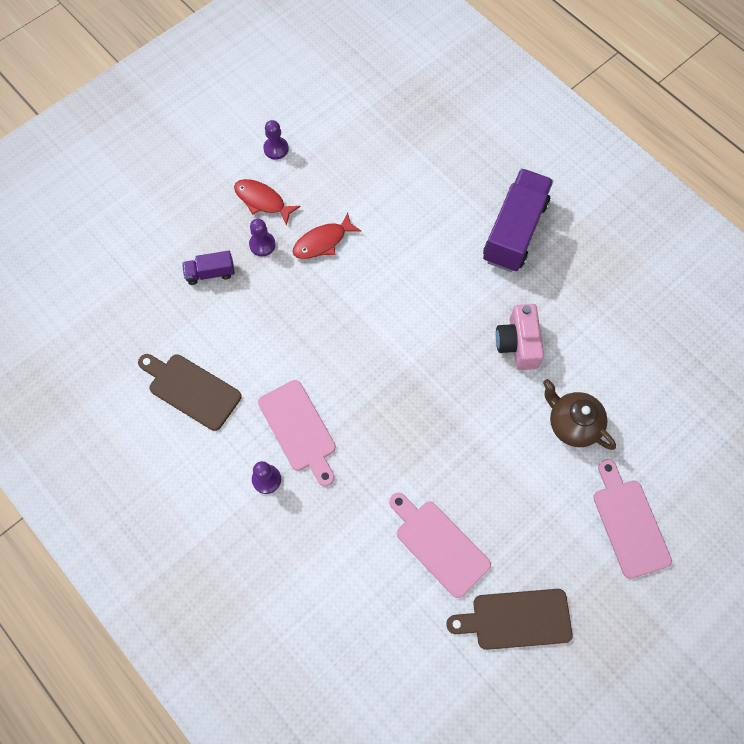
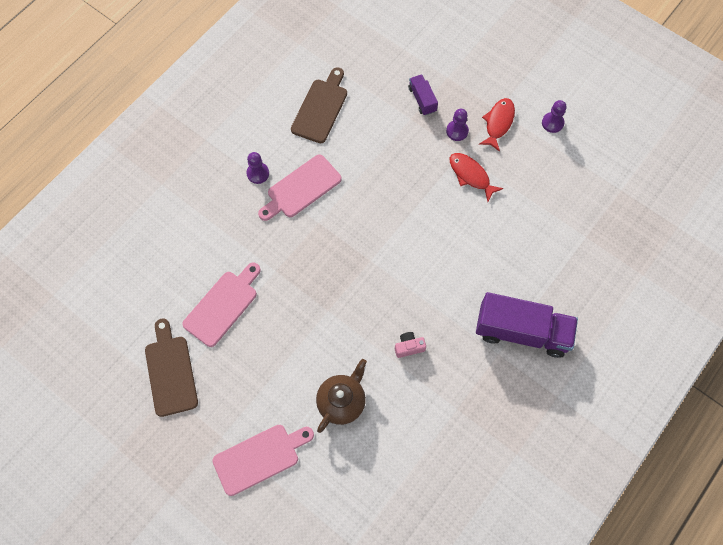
camera: 80 degrees right, 0 degrees up
pink camera [496,304,544,370] -> pink camera [395,332,426,358], size x0.57

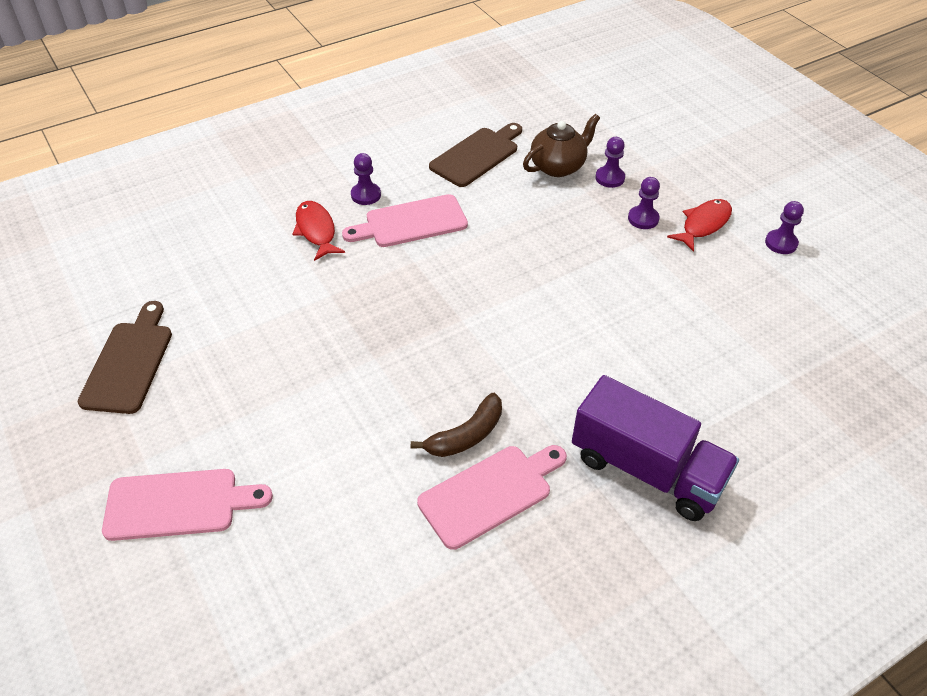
camera: 20 degrees right, 20 degrees down
pink cutting board [182,262,261,347] -> pink cutting board moved to [417,445,567,550]
brown teapot [316,359,367,433] -> brown teapot moved to [523,114,600,177]
pink camera [395,332,426,358] -> brown banana [411,393,502,457]
purple truck [408,74,438,116] -> purple pawn [595,137,625,188]
red fish [450,153,504,202] -> red fish moved to [293,201,345,261]

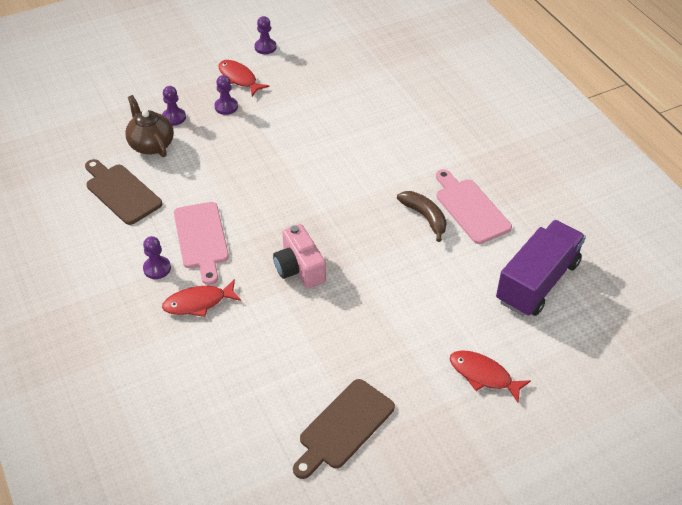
camera: 85 degrees left, 0 degrees up
brown cutting board [78,301,172,414] -> brown cutting board turned 60 degrees counterclockwise [293,379,395,479]
pink cutting board [102,469,273,541] -> red fish [450,350,531,403]
purple truck [572,375,739,521] -> purple truck moved to [496,220,586,317]
none -> pink camera [273,224,326,289]

